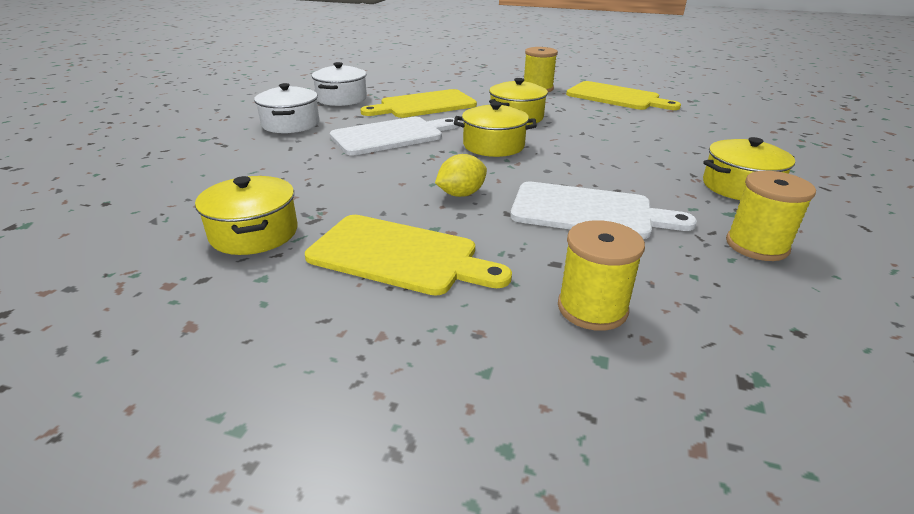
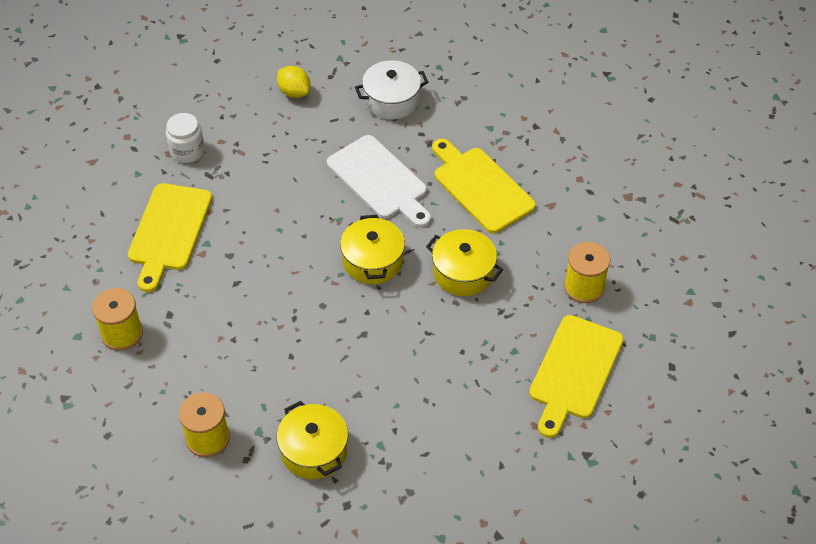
camera: 80 degrees right, 20 degrees up
yellow pot [195,176,298,255] -> white jar [166,113,205,163]
white pot [312,62,367,106] -> none
yellow lemon [435,154,487,197] -> yellow lemon moved to [277,66,310,98]
white cutting board [510,182,697,239] -> none

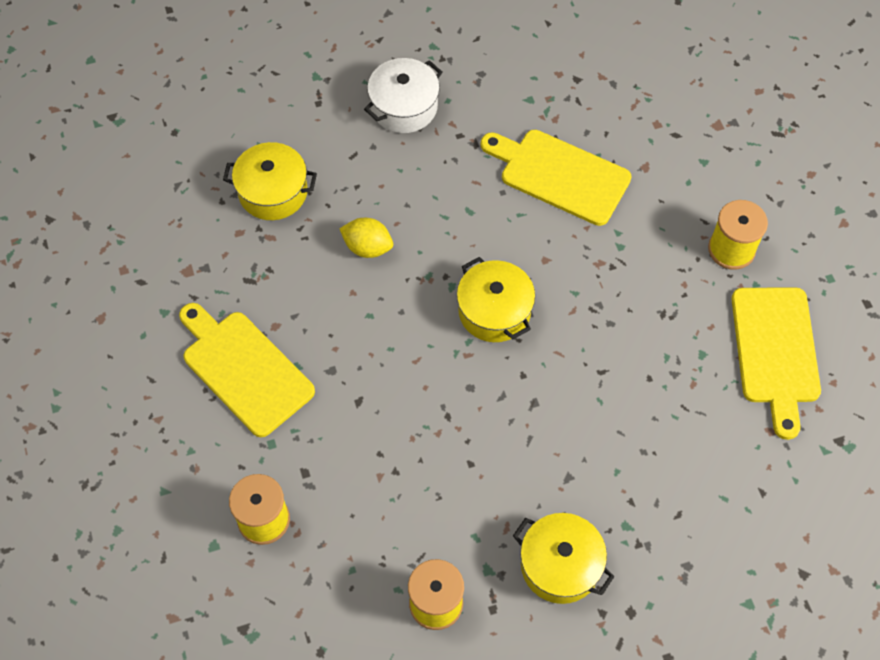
camera: 25 degrees left, 10 degrees up
yellow cutting board [128,183,212,292] -> yellow cutting board turned 150 degrees clockwise [179,303,315,437]
white jar [166,113,205,163] -> none
yellow lemon [277,66,310,98] -> yellow lemon moved to [339,218,393,258]
white cutting board [327,135,431,227] -> none
yellow pot [426,229,503,296] -> yellow pot moved to [223,142,317,220]

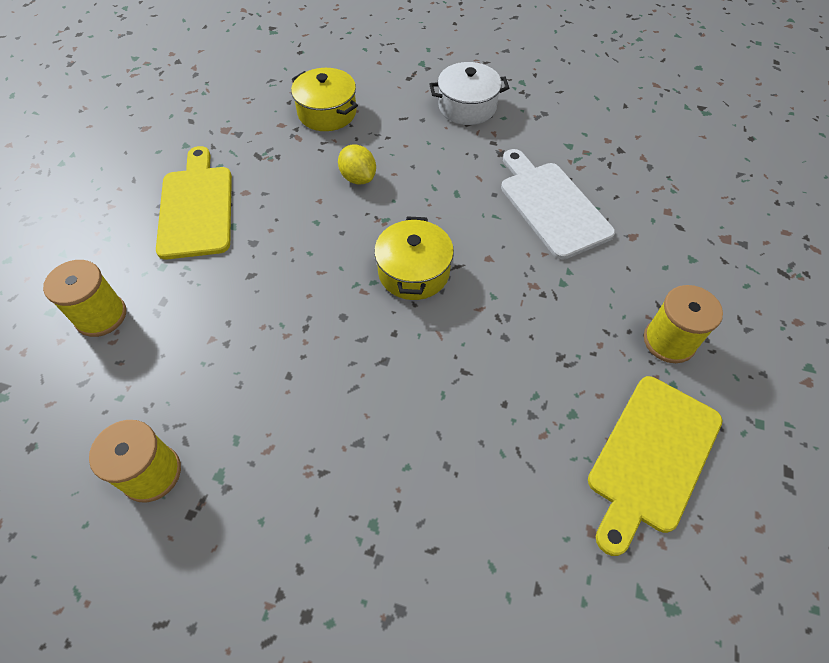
camera: 35 degrees right, 5 degrees down
yellow cutting board [481,130,632,226] -> white cutting board [501,149,615,260]
yellow pot [513,513,615,604] -> none

